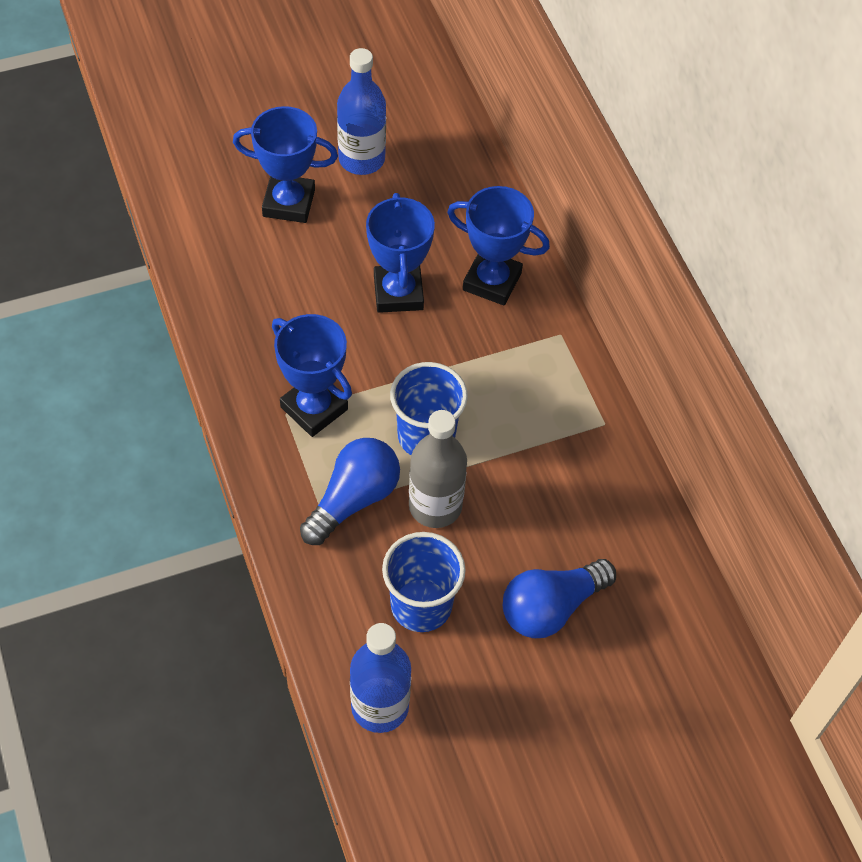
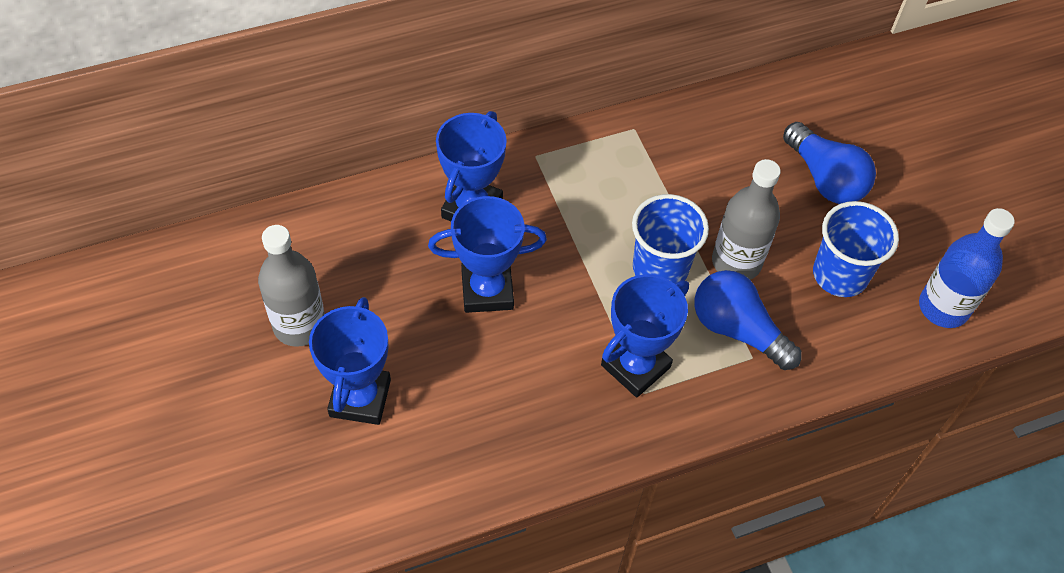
camera: 90 degrees left, 0 degrees up
blue bottle [337,48,386,175] -> grey bottle [258,225,325,347]

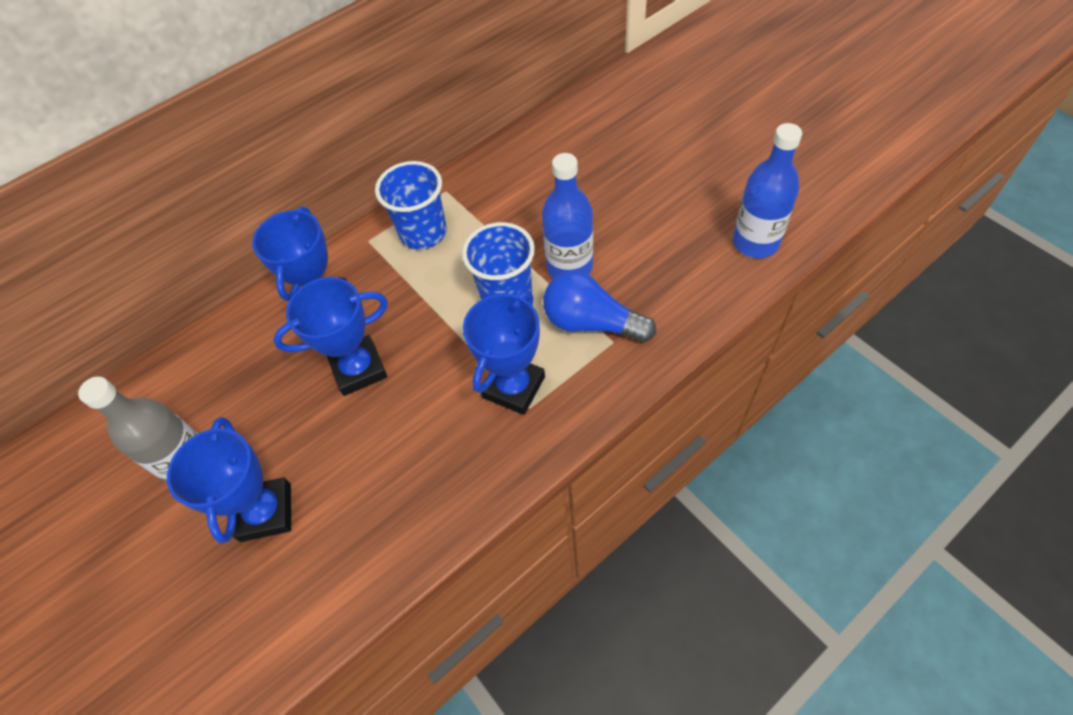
camera: 10 degrees left, 0 degrees up
grey bottle [712,159,781,280] -> blue bottle [542,153,593,279]
blue light bulb [783,122,876,204] -> none
blue cup [813,201,899,297] -> blue cup moved to [375,161,447,250]

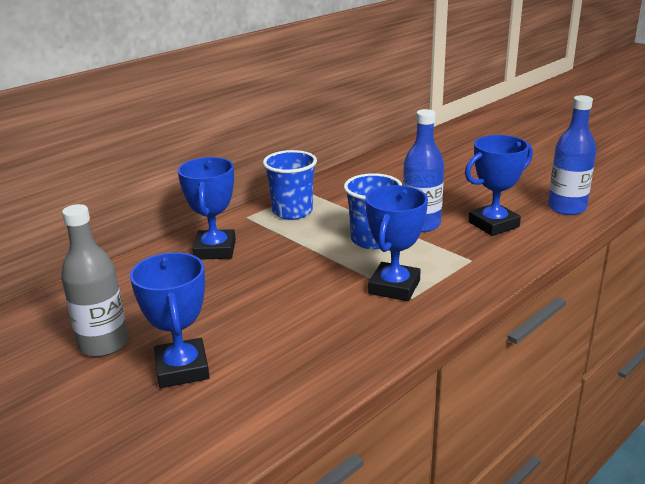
camera: 10 degrees left, 30 degrees down
blue trophy [273,277,388,396] -> blue trophy moved to [465,135,533,236]
blue light bulb [543,271,656,342] -> none

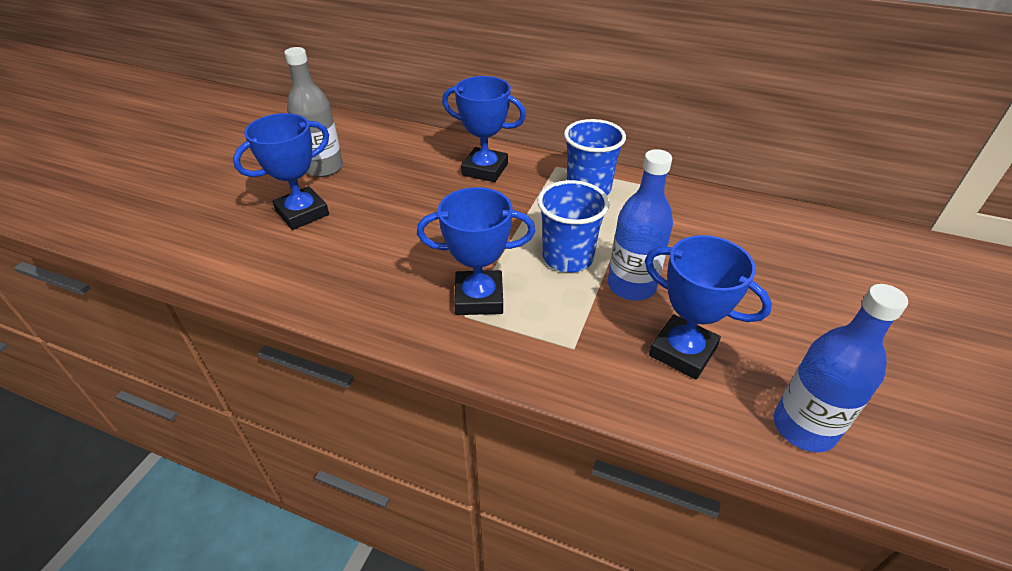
camera: 65 degrees right, 15 degrees up
blue trophy [178,157,236,260] -> blue trophy turned 45 degrees clockwise [442,76,526,182]

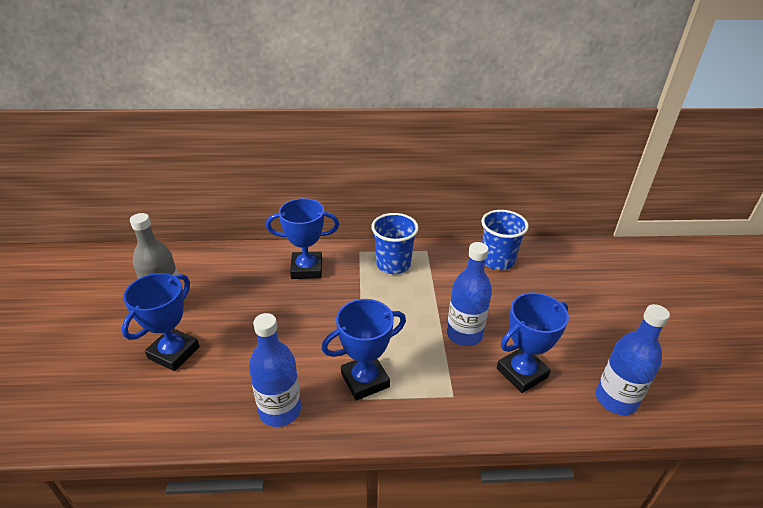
camera: 25 degrees left, 5 degrees down
blue cup [538,180,610,272] -> blue cup moved to [481,210,529,270]
blue trophy [645,235,772,379] -> blue trophy turned 45 degrees counterclockwise [497,293,569,393]
none -> blue bottle [249,313,301,427]

